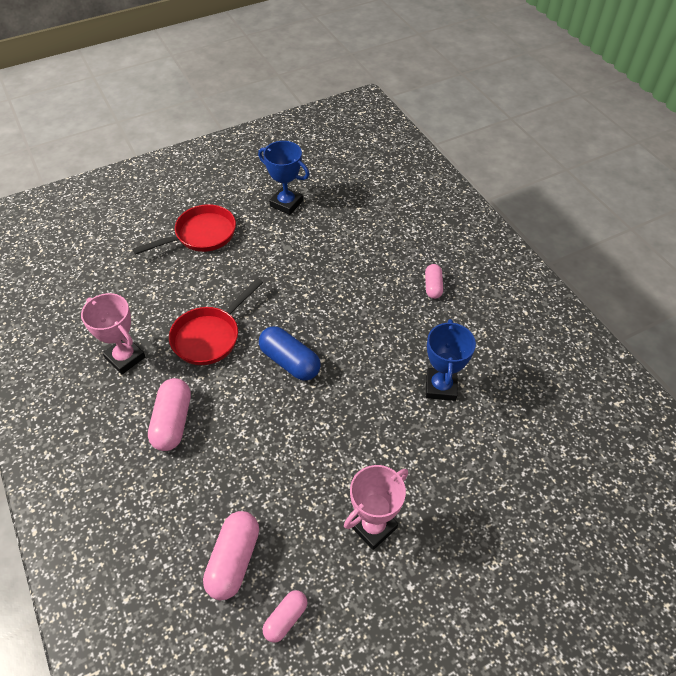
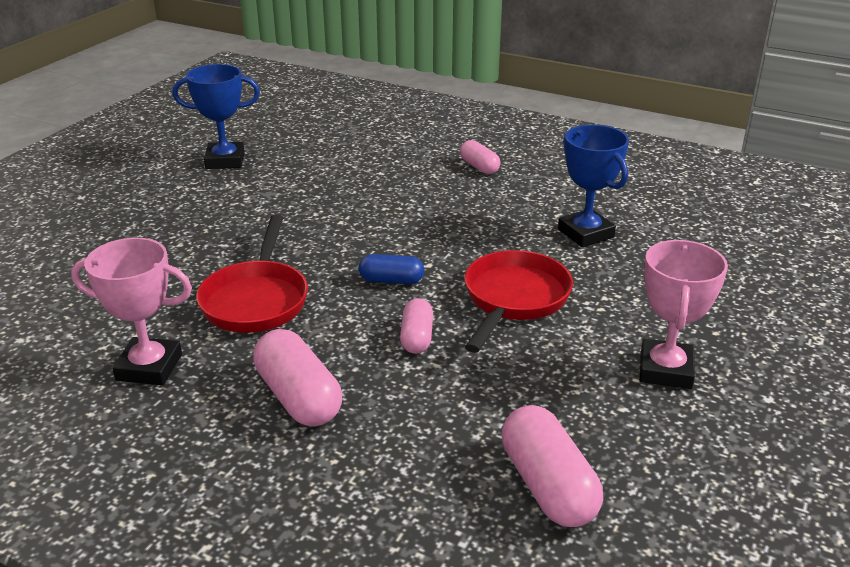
camera: 35 degrees left, 20 degrees down
red pan [132,204,236,255] -> red pan moved to [464,250,573,353]
blue capsule [259,326,321,381] -> blue capsule [359,254,424,284], size x0.60
pink capsule [263,590,307,643] -> pink capsule moved to [400,298,433,354]

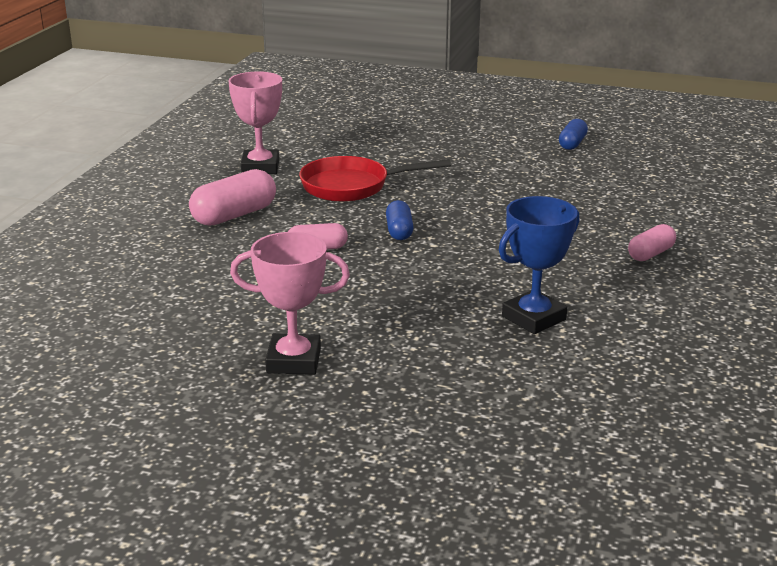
camera: 80 degrees right, 5 degrees down
blue trophy [172,64,260,169] -> blue capsule [559,119,588,150]
red pan [464,250,573,353] -> none
pink capsule [501,405,603,527] -> none

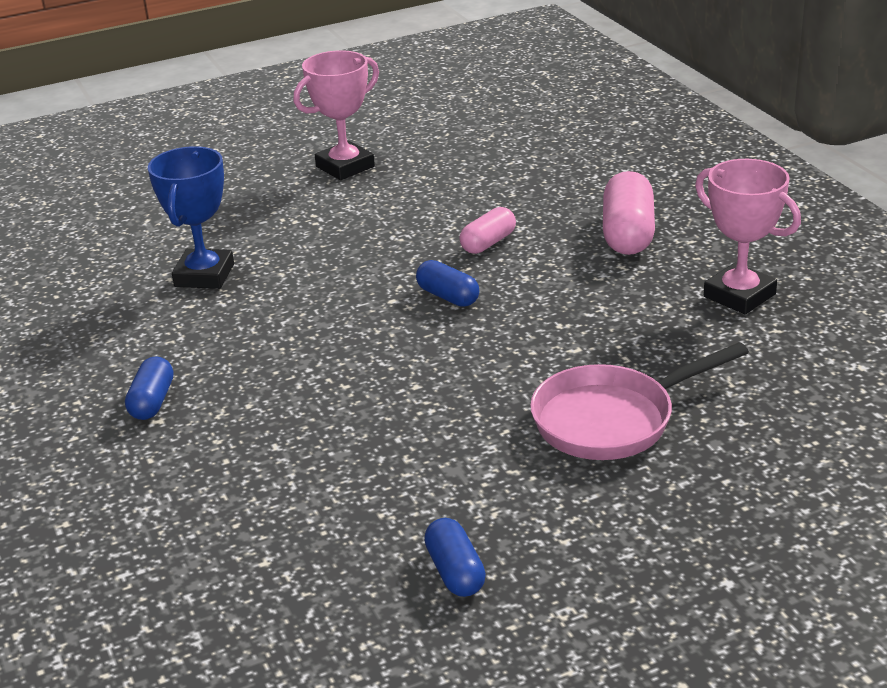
camera: 140 degrees right, 5 degrees up
red pan [299,156,451,202] -> none
pink capsule [628,224,676,261] -> blue capsule [125,356,173,420]
none -> pink pan [530,342,749,460]

